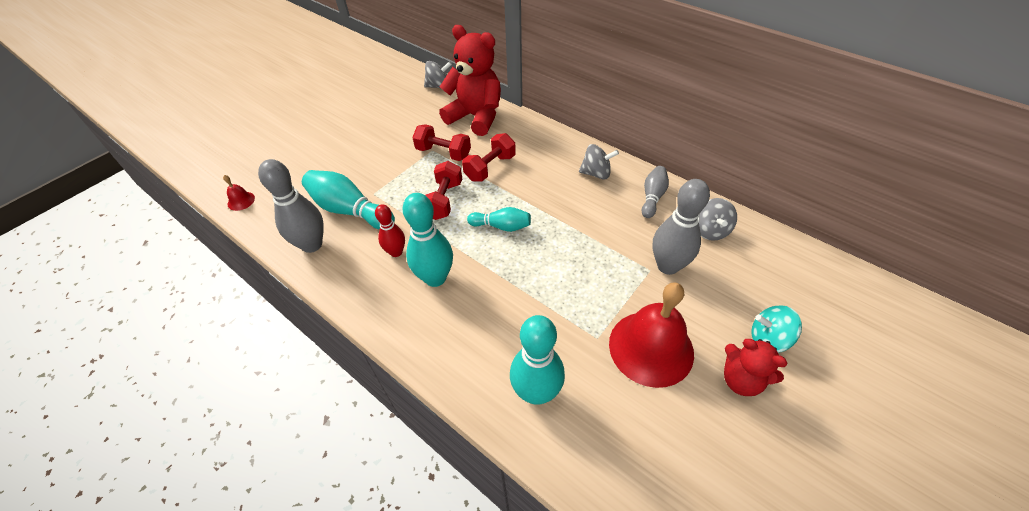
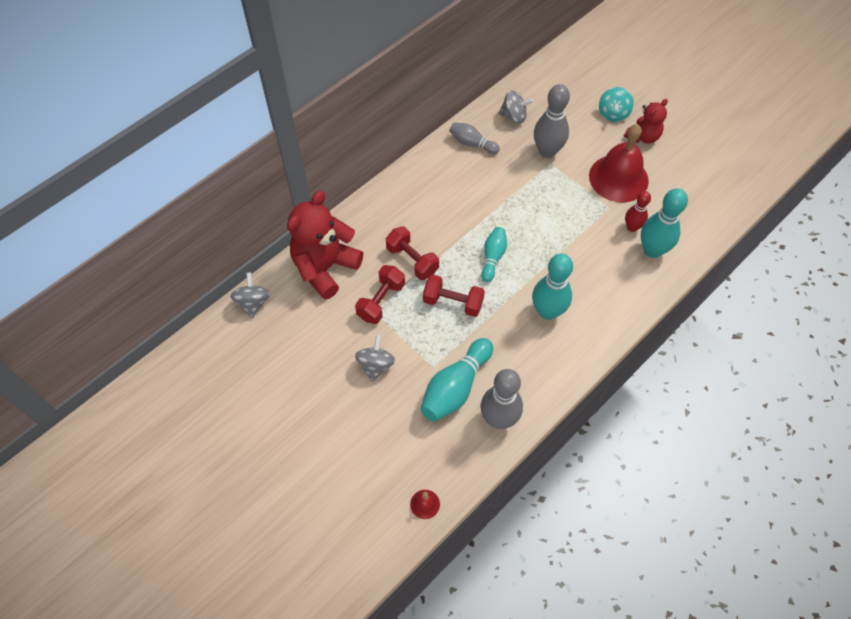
camera: 85 degrees left, 10 degrees up
red bowling pin [375,204,405,257] -> red bowling pin moved to [625,191,651,232]
grey spinning top [579,144,619,180] -> grey spinning top moved to [355,335,395,382]

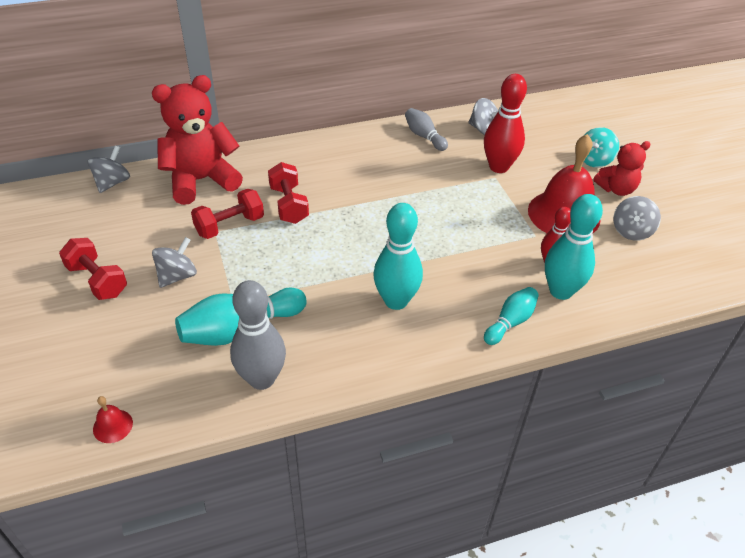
camera: 25 degrees right, 15 degrees down
red dumbbell [423,274,485,317] -> red dumbbell moved to [59,238,127,300]
turquoise bowling pin [481,227,507,282] -> turquoise bowling pin moved to [484,287,539,345]
grey bowling pin [534,84,570,158] -> red bowling pin [484,74,527,173]
none -> grey spinning top [614,196,661,241]

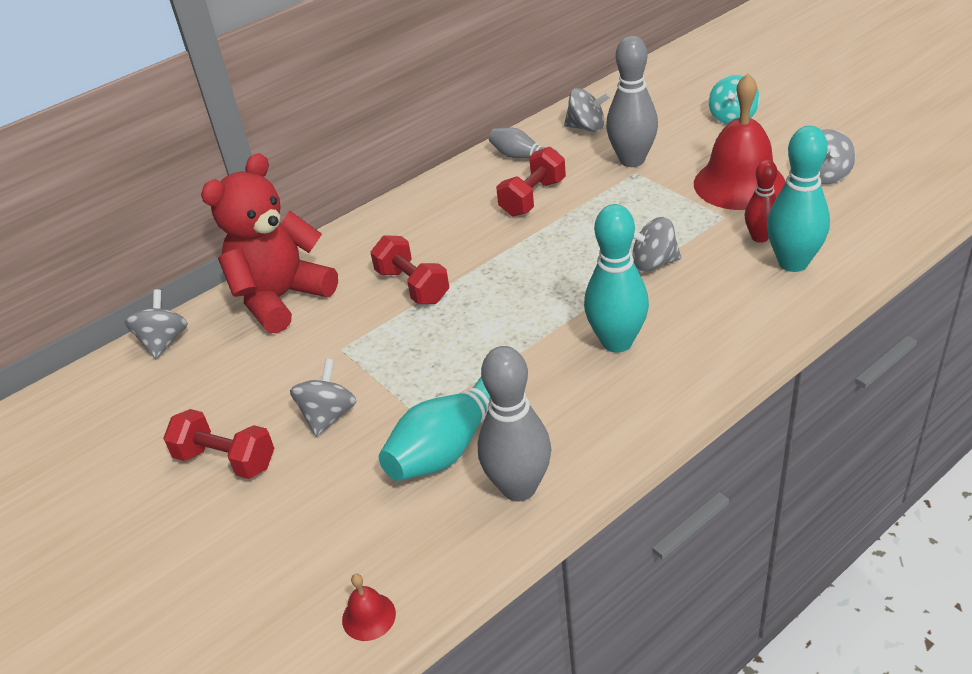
camera: 15 degrees left, 5 degrees down
red dumbbell [191,189,264,239] -> red dumbbell moved to [496,147,566,217]
red bowling pin [484,74,527,173] -> grey bowling pin [606,36,658,167]
turquoise bowling pin [484,287,539,345] -> none
red teddy bear [593,141,651,196] -> none
none -> grey spinning top [633,217,681,272]

